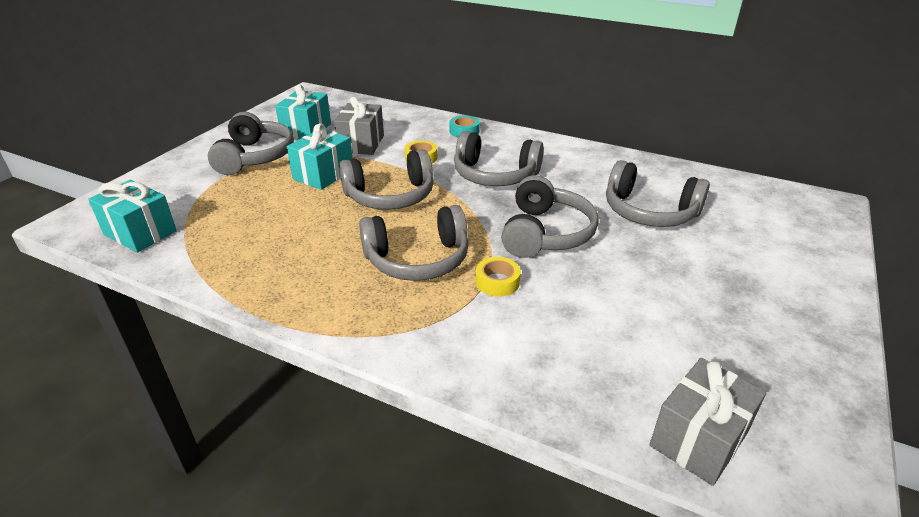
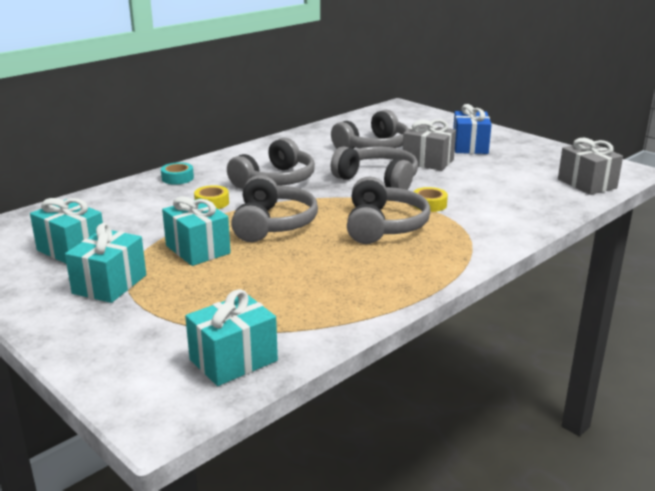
camera: 70 degrees left, 10 degrees down
grey headphones [208,112,294,175] -> turquoise gift [65,223,146,303]
grey gift [334,97,384,155] -> grey gift moved to [403,119,456,171]
none -> blue gift [453,104,492,154]

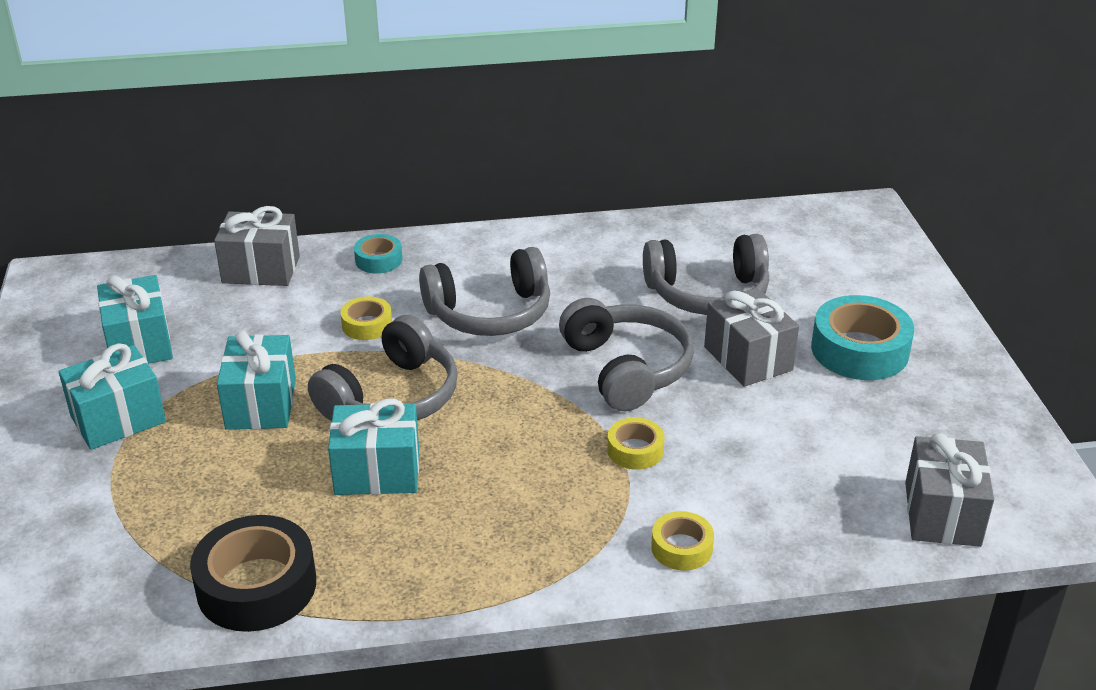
camera: 35 degrees right, 10 degrees up
turquoise gift [185,289,278,386] -> turquoise gift moved to [328,399,419,495]
grey headphones [347,177,431,244] -> none
blue gift [453,104,492,154] -> turquoise tape [811,295,914,380]
none -> black tape [190,515,316,632]
none -> grey gift [214,206,300,286]
none -> yellow tape [651,511,714,571]

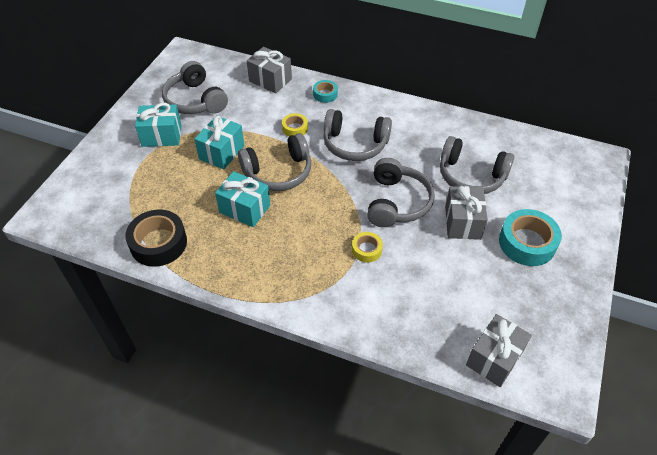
camera: 30 degrees right, 15 degrees up
turquoise gift [97,275,173,364] -> grey headphones [162,61,228,114]
yellow tape [651,511,714,571] -> none

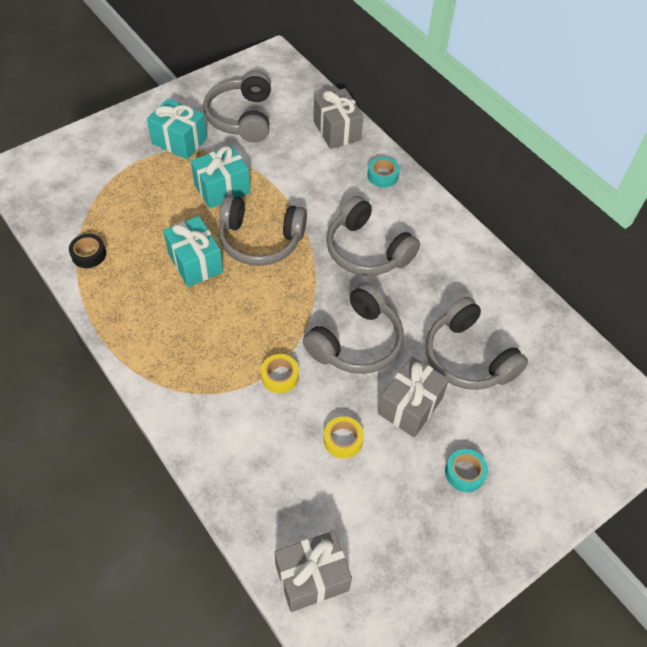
camera: 30 degrees right, 5 degrees up
black tape [125,210,187,267] -> black tape [69,234,106,268], size x0.53
yellow tape [282,113,308,137] -> yellow tape moved to [324,416,364,459]
turquoise tape [499,209,562,266] -> turquoise tape [445,449,488,492], size x0.53

